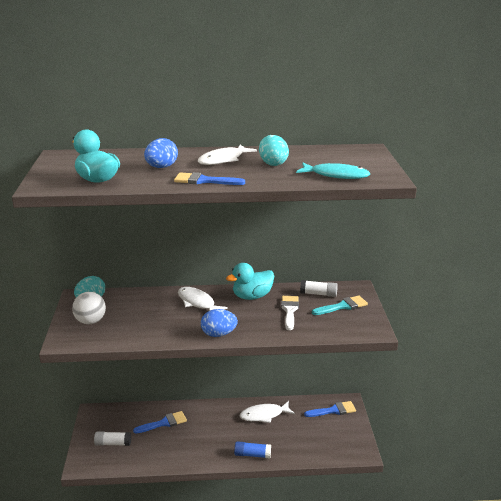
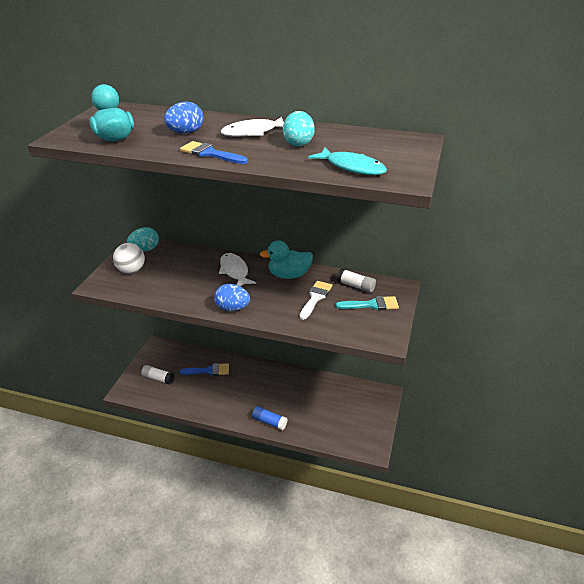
camera: 20 degrees right, 10 degrees up
white fish [240,401,295,423] -> none
blue brush [304,401,356,417] -> none

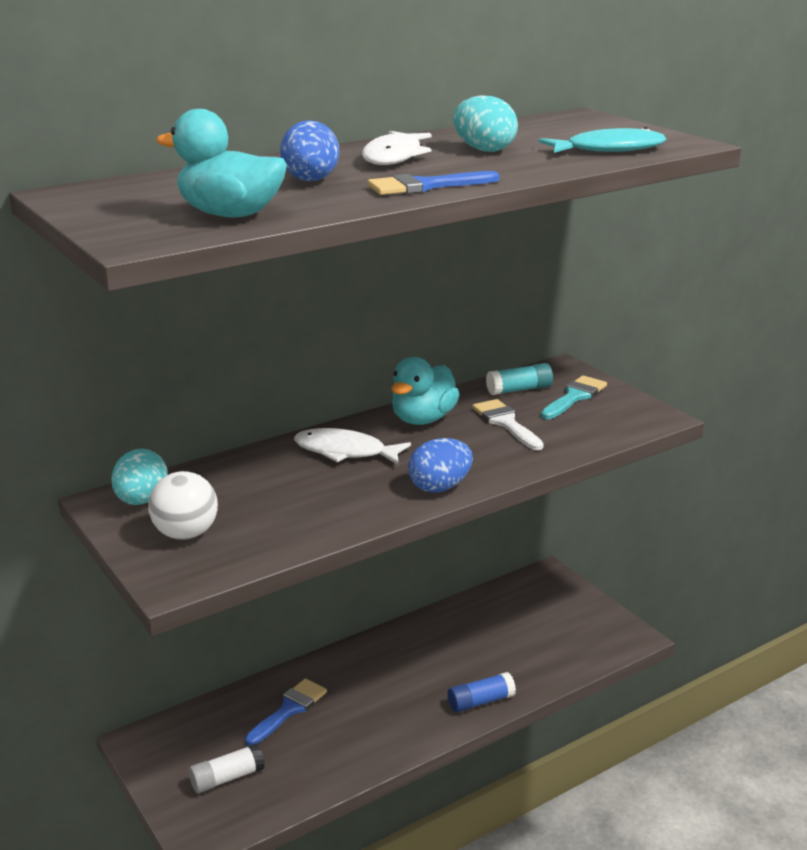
camera: 50 degrees left, 10 degrees down
white glue stick [336,268,376,293] -> turquoise glue stick [486,363,553,395]

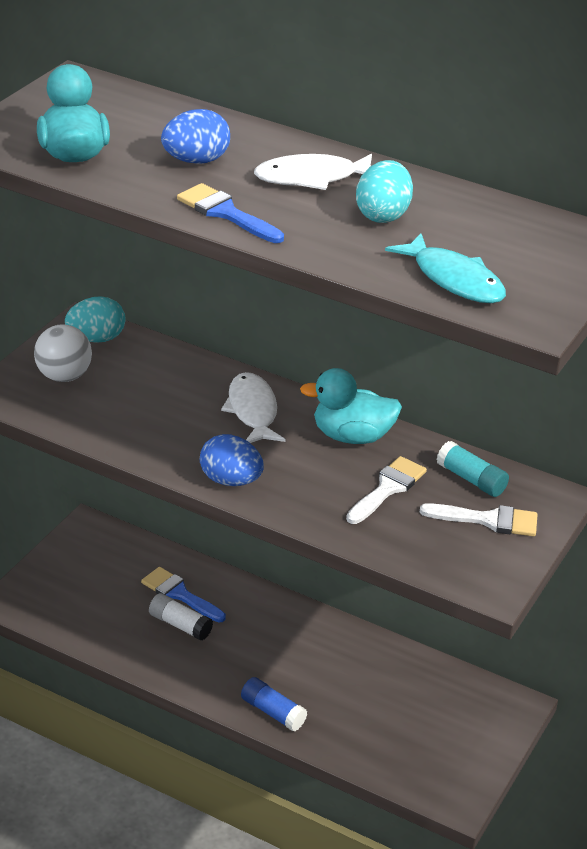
camera: 60 degrees right, 10 degrees up
white glue stick [189,743,265,793] -> white glue stick moved to [149,593,213,641]
blue brush [245,678,327,746] -> blue brush turned 150 degrees counterclockwise [141,567,226,623]
turquoise brush [541,375,607,419] -> white brush [420,503,538,537]

